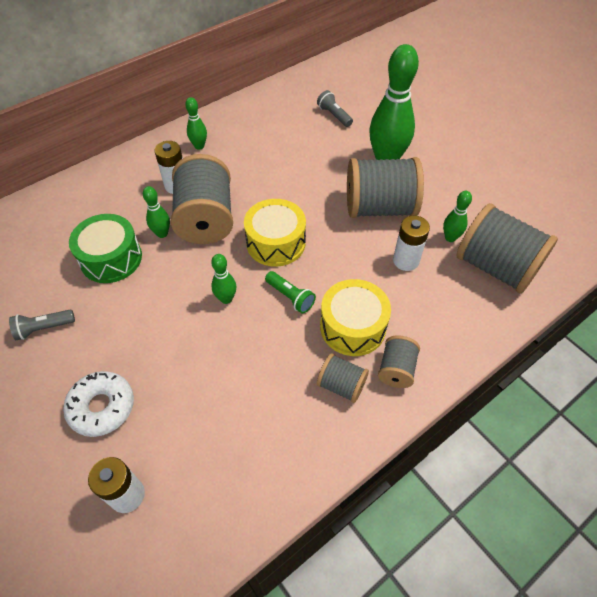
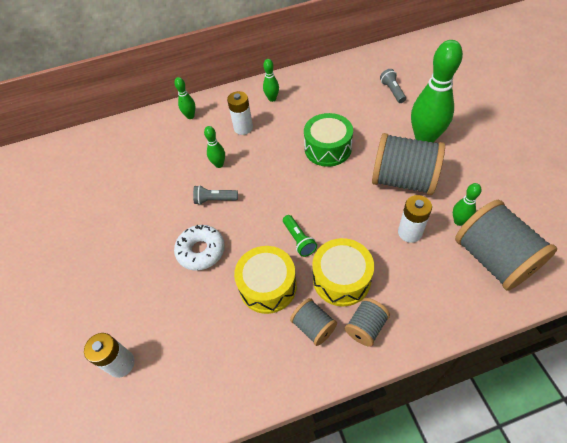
camera: 25 degrees right, 0 degrees up
grey flashlight [9,310,75,340] -> grey flashlight moved to [193,185,238,205]
white donut [63,371,134,437] -> white donut moved to [174,225,225,271]
green drum [69,214,142,283] -> green drum moved to [304,113,353,167]
grey spool [171,154,233,244] -> none
green bowling pin [211,254,236,304] -> green bowling pin moved to [174,77,195,119]
yellow drum [244,199,306,267] -> yellow drum moved to [234,246,297,314]

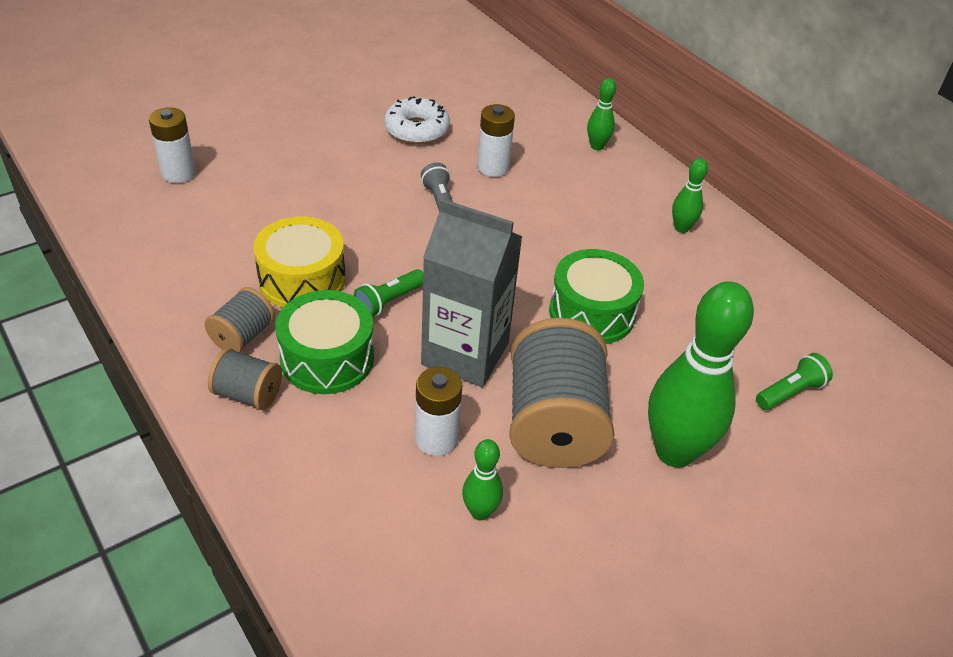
camera: 65 degrees right, 10 degrees down
white donut [174,225,225,271] -> white donut moved to [384,96,450,144]
green bowling pin [204,126,225,168] -> none
white battery [227,91,253,135] -> white battery moved to [477,104,515,177]
yellow drum [312,238,374,306] -> green drum [275,290,374,394]
grey flashlight [380,69,406,103] -> green flashlight [756,353,833,410]
grey spool [455,200,557,291] -> none
none -> grey carton [421,199,523,387]

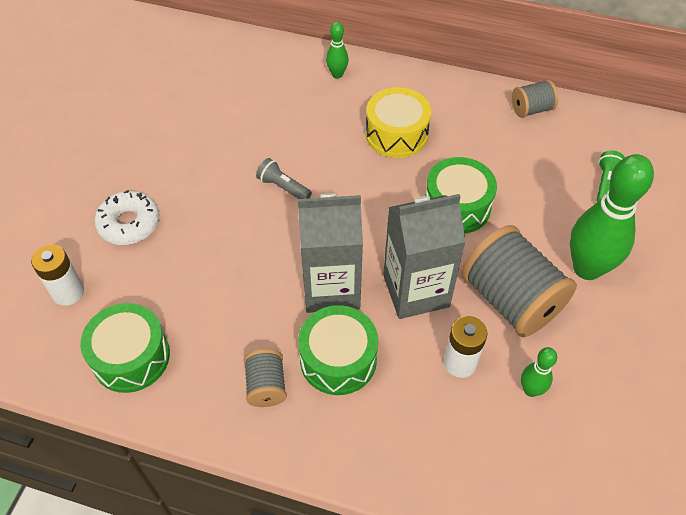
camera: 35 degrees left, 10 degrees up
grey spool [208,348,282,410] -> grey spool moved to [512,80,558,118]
yellow drum [253,216,345,308] -> yellow drum moved to [366,87,431,158]
green flashlight [354,269,423,317] -> grey carton [298,193,363,313]
white donut [384,96,450,144] -> white donut moved to [94,190,159,245]
white battery [477,104,515,177] -> none
green bowling pin [672,158,708,233] -> none
none -> green drum [80,303,170,393]

